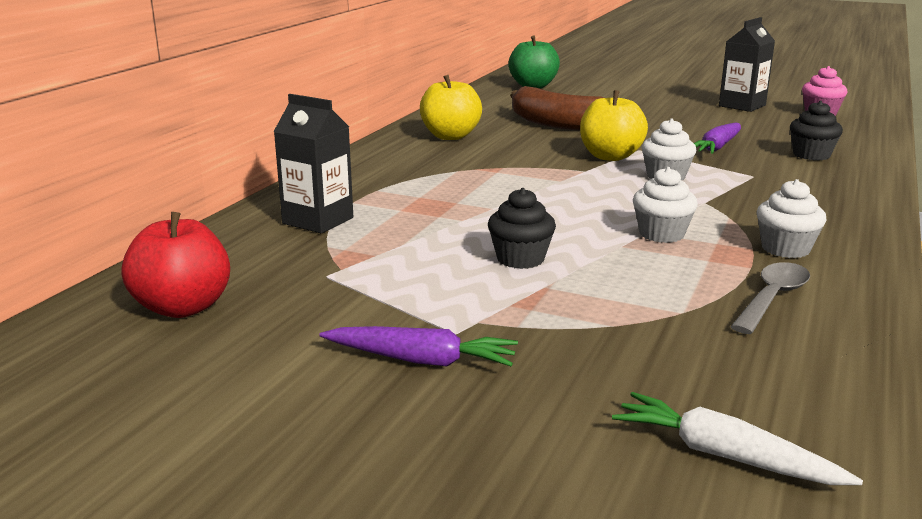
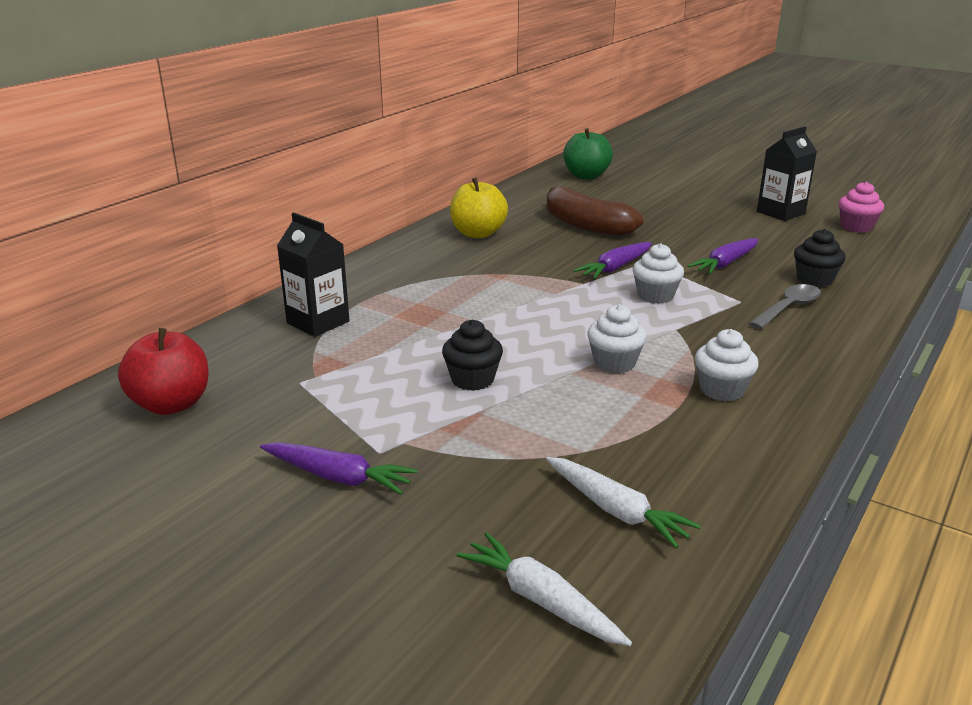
camera: 10 degrees right, 5 degrees up
yellow apple [580,90,648,161] -> purple carrot [573,242,652,279]
grey spoon [730,262,810,334] -> grey spoon moved to [749,284,821,329]
none -> white carrot [546,457,701,548]

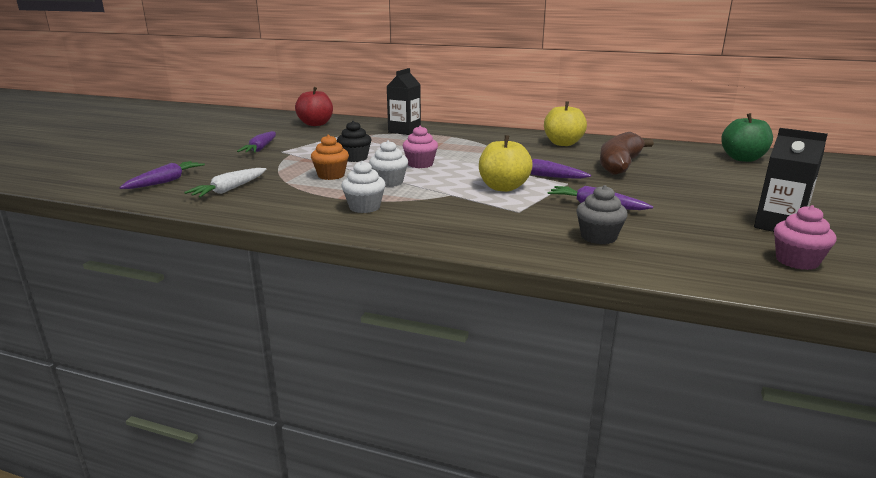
camera: 75 degrees right, 5 degrees down
white carrot [456,532,632,646] -> purple carrot [120,161,205,189]
white cupcake [633,243,684,304] -> yellow apple [479,135,533,192]
grey spoon [749,284,821,329] -> none
black cupcake [794,229,846,287] -> grey cupcake [576,185,628,244]
none -> orange cupcake [311,135,349,180]
none -> pink cupcake [403,126,438,168]

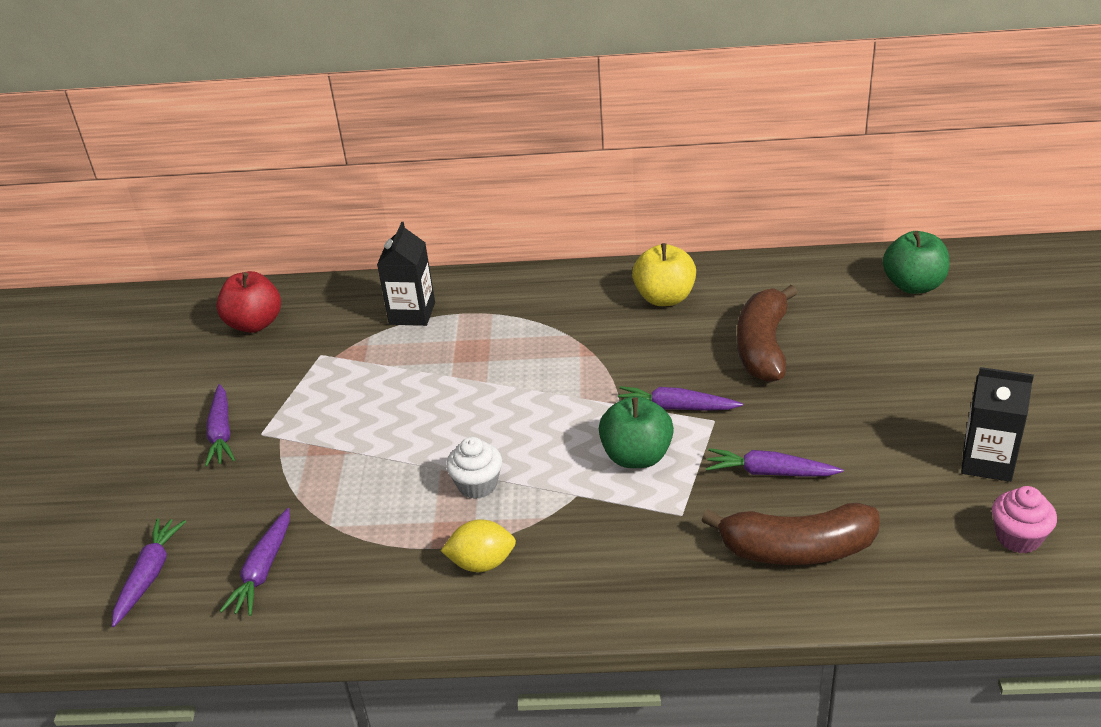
camera: 15 degrees left, 15 degrees up
white carrot [184,168,266,197] -> purple carrot [220,508,290,616]
orange cupcake [311,135,349,180] -> none
black cupcake [337,121,371,162] -> none
white cupcake [341,161,386,213] -> yellow lemon [441,519,516,572]
pink cupcake [403,126,438,168] -> none
yellow apple [479,135,533,192] -> green apple [599,396,674,468]
grey cupcake [576,185,628,244] -> brown banana [702,503,880,565]

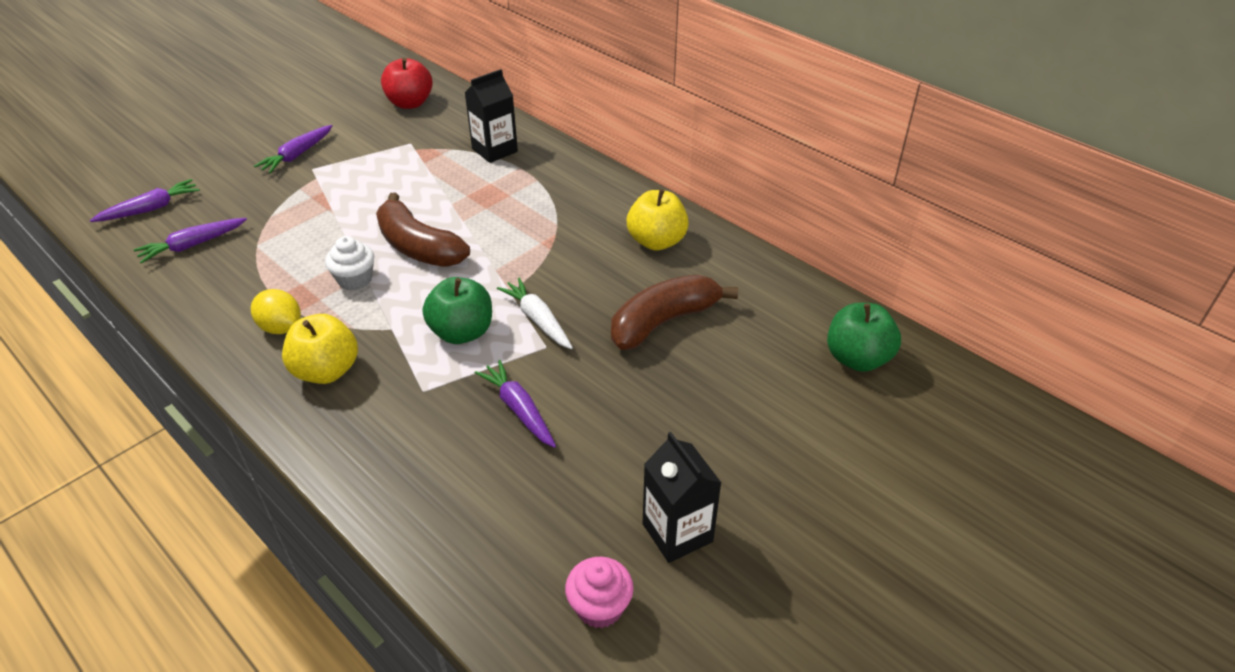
camera: 40 degrees right, 5 degrees up
purple carrot [618,386,743,411] -> white carrot [497,278,573,349]
brown banana [702,503,880,565] -> brown banana moved to [376,192,470,267]
none -> yellow apple [282,314,358,384]

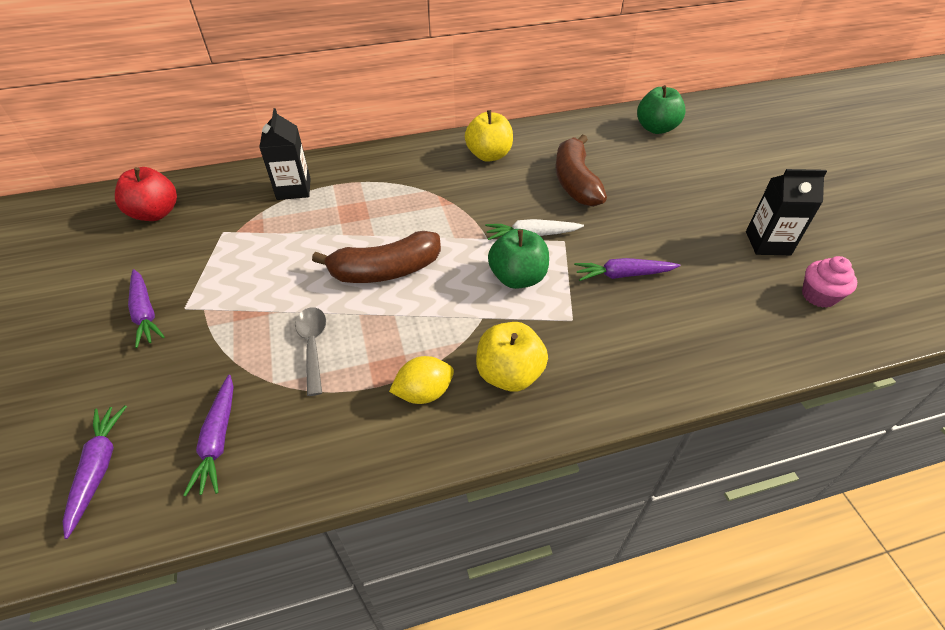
camera: 60 degrees left, 5 degrees up
white cupcake [325,236,374,291] -> none
none -> grey spoon [295,307,326,396]

